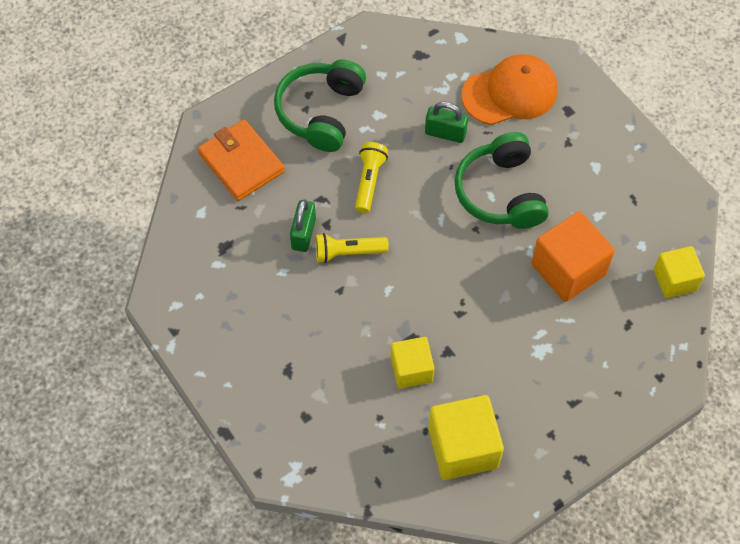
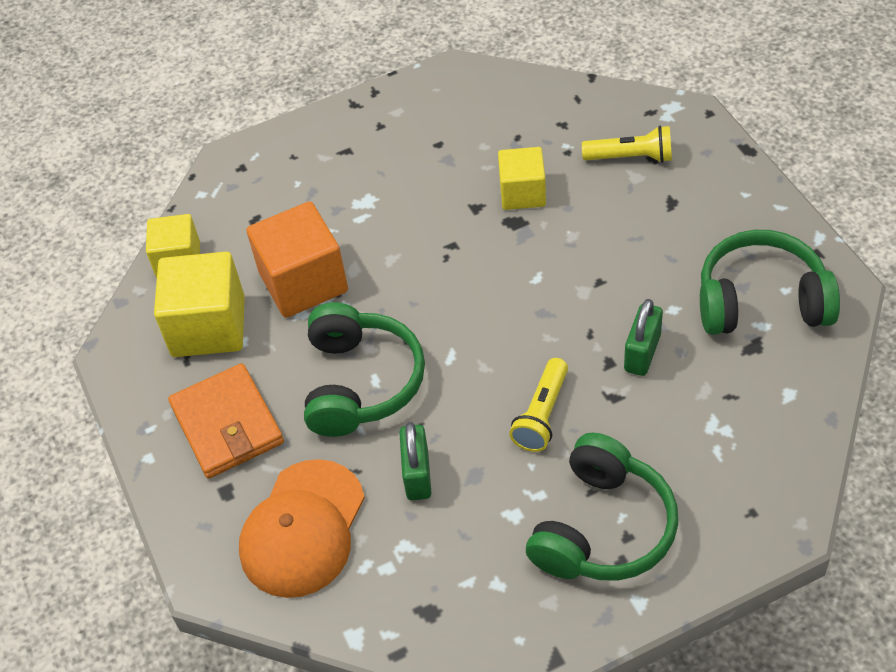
camera: 165 degrees left, 10 degrees down
orange wallet [198,119,285,201] -> orange wallet moved to [168,363,284,479]
yellow flashlight [315,233,389,263] -> yellow flashlight moved to [582,126,672,163]
green padlock [425,102,468,143] -> green padlock turned 60 degrees clockwise [399,422,431,500]
yellow cube [428,395,504,480] -> yellow cube moved to [154,252,245,357]
orange cap [462,54,558,125] -> orange cap turned 60 degrees counterclockwise [239,459,365,598]
none -> green headphones [700,230,840,335]

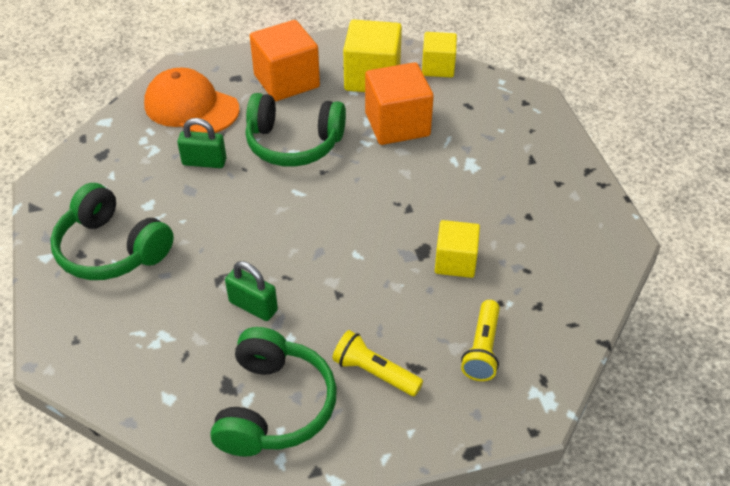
camera: 95 degrees right, 5 degrees down
orange wallet [168,363,284,479] -> orange cube [250,20,320,101]
yellow flashlight [509,358,568,452] -> yellow flashlight moved to [332,330,423,396]

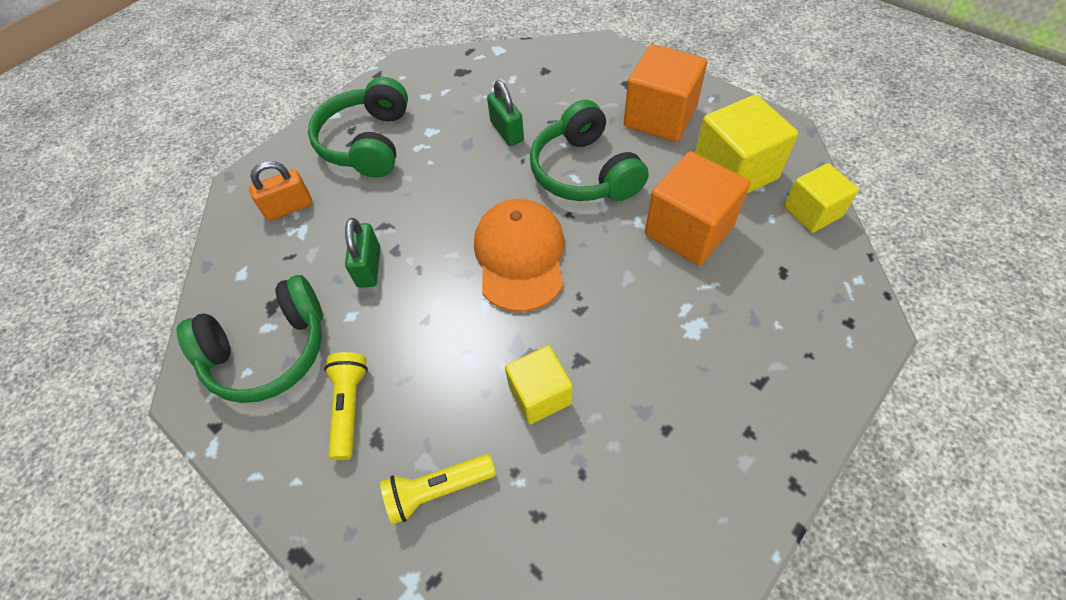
camera: 60 degrees right, 10 degrees up
orange cap [144,68,240,133] -> orange cap moved to [474,199,565,312]
none -> orange padlock [249,161,313,221]

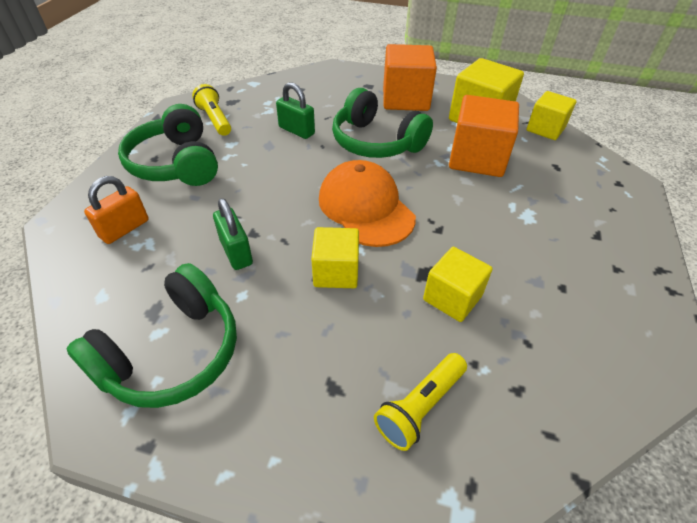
camera: 30 degrees left, 10 degrees down
yellow flashlight [324,352,368,460] -> yellow flashlight moved to [192,84,231,136]
none -> yellow cube [311,227,359,288]

